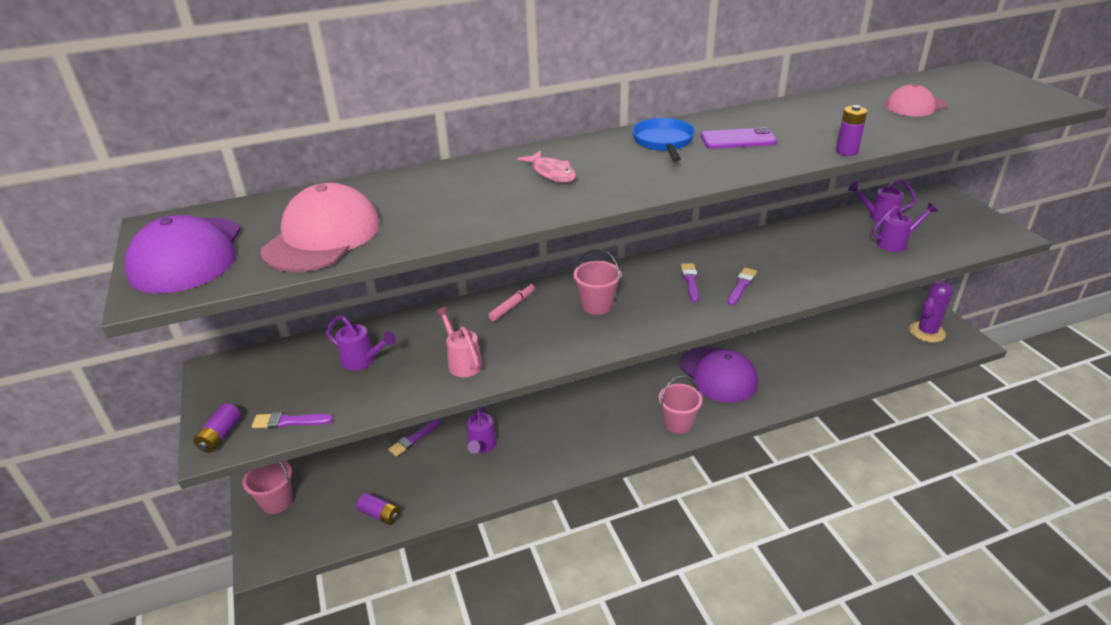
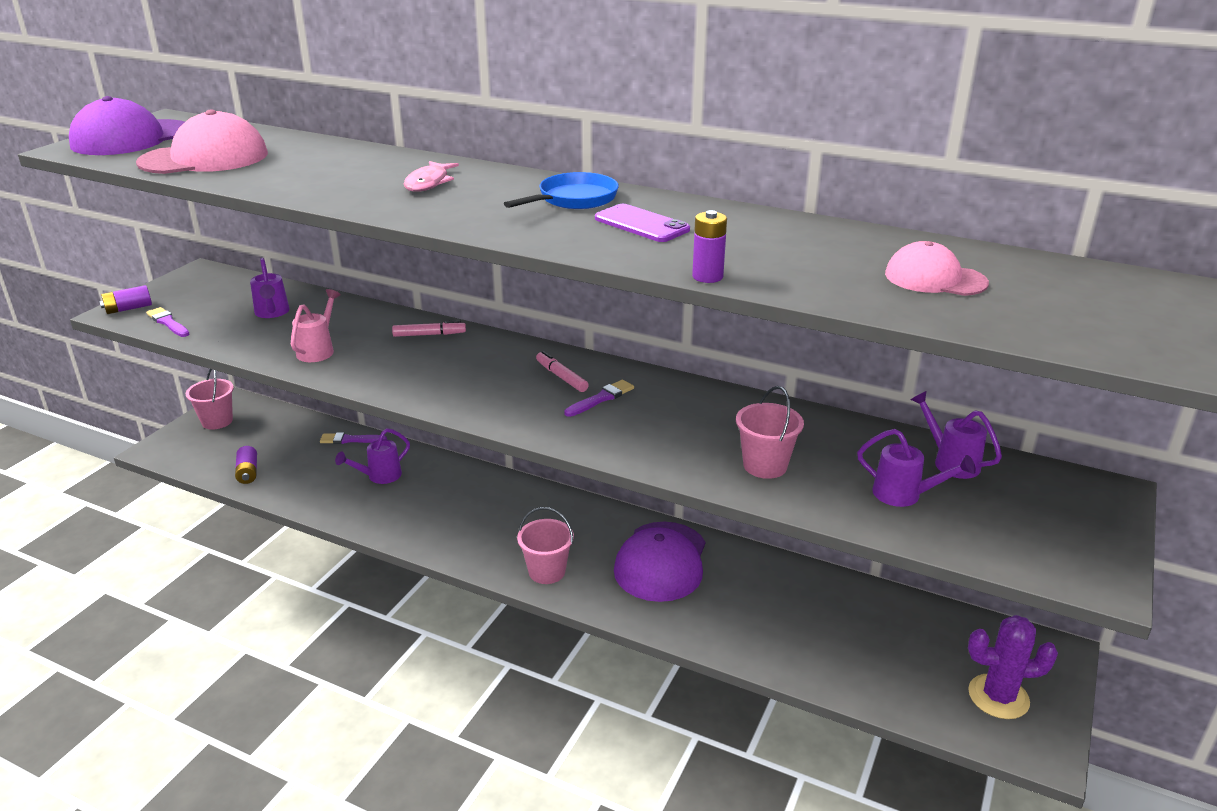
camera: 45 degrees right, 5 degrees down
pink bucket [573,248,621,315] -> pink bucket moved to [736,386,804,479]
purple brush [728,268,757,305] -> none
none -> pink marker [536,351,589,392]

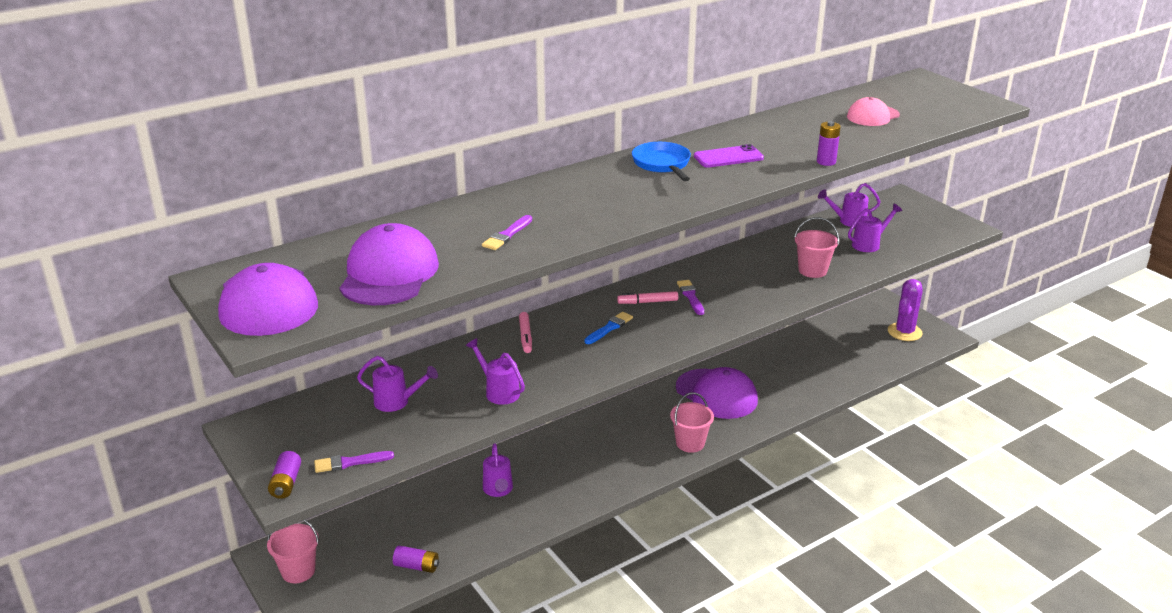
camera: 60 degrees left, 0 degrees up
pink cap [136,110,268,174] -> purple cap [339,223,439,305]
pink watering can [291,289,341,362] -> purple watering can [466,338,525,405]
purple brush [320,432,387,444] -> purple brush moved to [482,215,532,250]
pink marker [392,320,466,337] -> pink marker turned 150 degrees clockwise [519,312,532,353]
pink fish [404,161,459,192] -> none
none -> blue brush [584,312,633,344]

